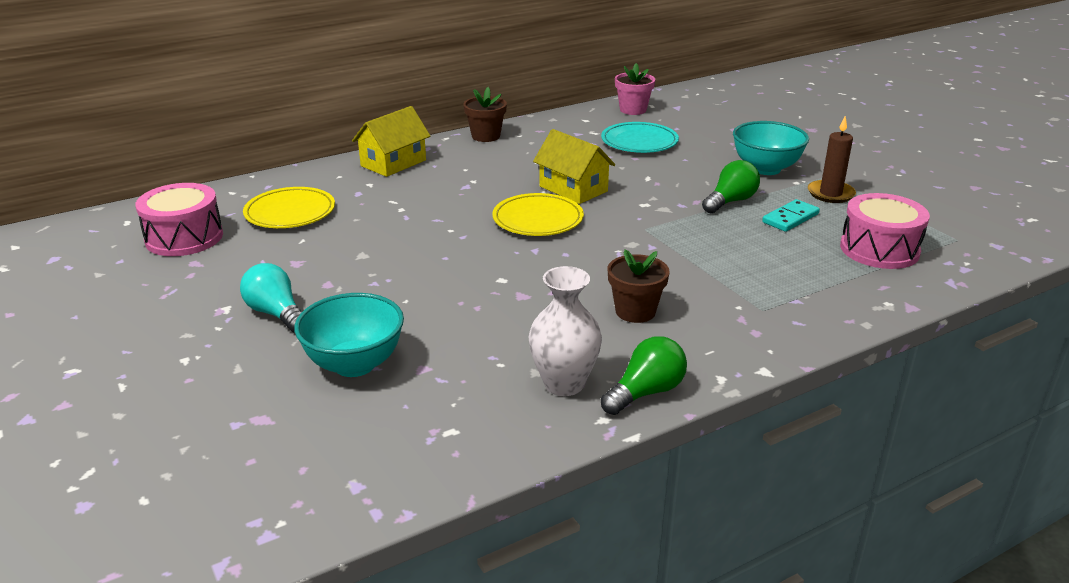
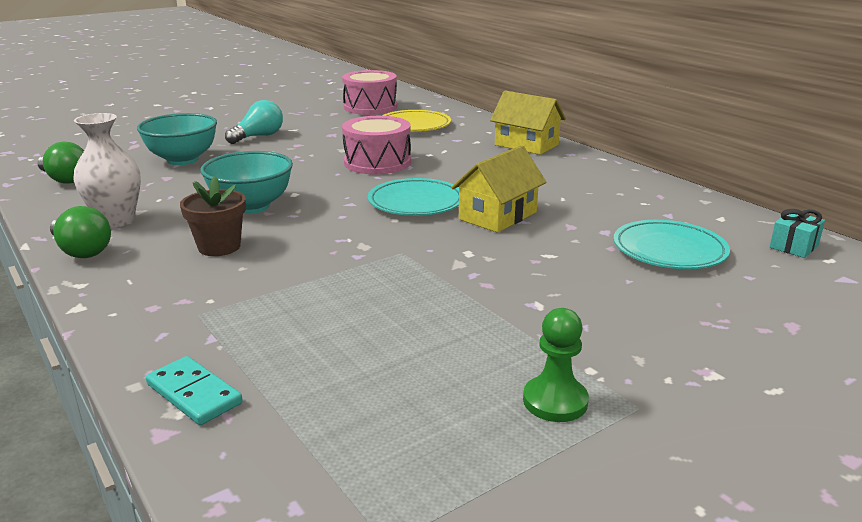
camera: 85 degrees right, 5 degrees down
brown flower pot [463,87,507,142] -> none
yellow plate [492,193,584,236] -> turquoise plate [368,178,459,216]
pink flower pot [615,63,655,115] -> turquoise gift [770,209,825,258]
green light bulb [702,160,760,213] -> green light bulb moved to [37,142,84,184]
turquoise bowl [733,121,809,175] -> turquoise bowl moved to [201,151,293,214]
turquoise domino [762,199,820,232] -> turquoise domino moved to [146,356,243,425]
brown candle [808,116,856,203] -> green pawn [523,308,589,422]
pink drum [840,193,930,269] -> pink drum moved to [342,116,411,174]

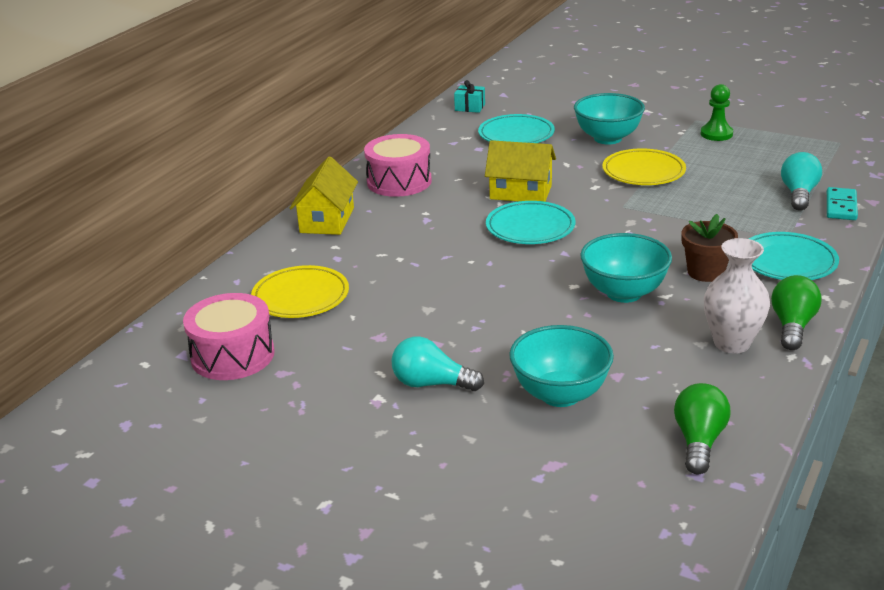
camera: 115 degrees left, 5 degrees up
pink drum [342,116,411,174] -> pink drum moved to [364,134,432,197]
none -> turquoise bowl [574,93,645,144]
none -> yellow plate [602,149,686,185]
none -> turquoise plate [749,232,839,280]
none -> turquoise light bulb [781,152,822,211]

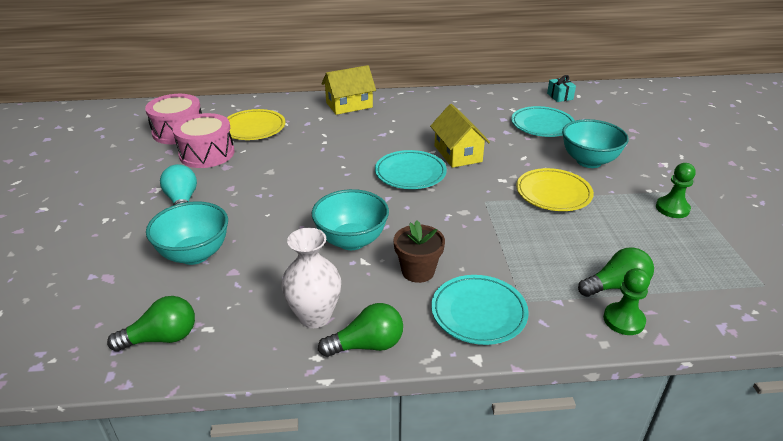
camera: 55 degrees right, 5 degrees up
pink drum [364,134,432,197] -> pink drum moved to [173,113,235,168]
turquoise light bulb [781,152,822,211] -> green light bulb [578,247,654,297]
turquoise domino [827,187,858,220] -> green pawn [603,268,650,335]

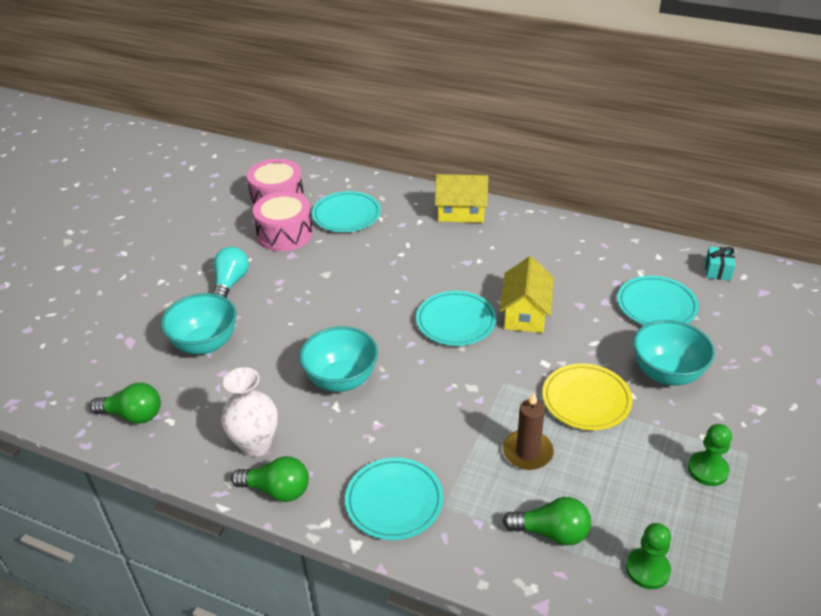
camera: 30 degrees right, 5 degrees up
yellow plate [227,109,285,140] -> turquoise plate [312,191,381,232]
brown flower pot [394,221,445,283] -> none
green pawn [603,268,650,335] -> green pawn moved to [626,523,671,589]
none -> brown candle [503,392,554,470]

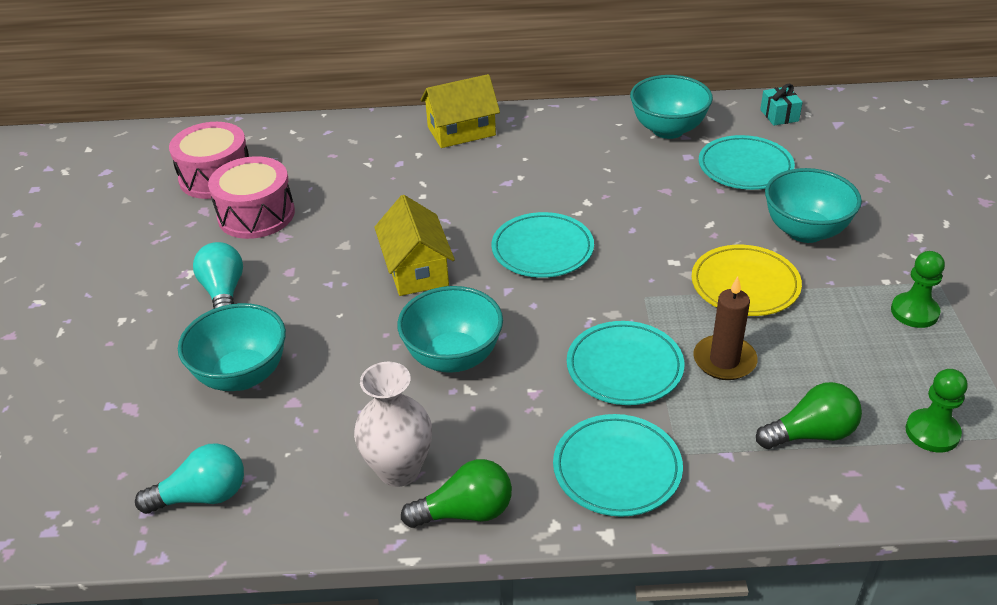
camera: 25 degrees left, 0 degrees up
green light bulb [90,383,161,424] -> turquoise light bulb [135,443,244,514]
turquoise plate [312,191,381,232] -> turquoise plate moved to [567,321,684,405]
yellow house [500,256,554,333] -> yellow house moved to [374,195,455,296]
none -> turquoise bowl [630,75,713,139]

